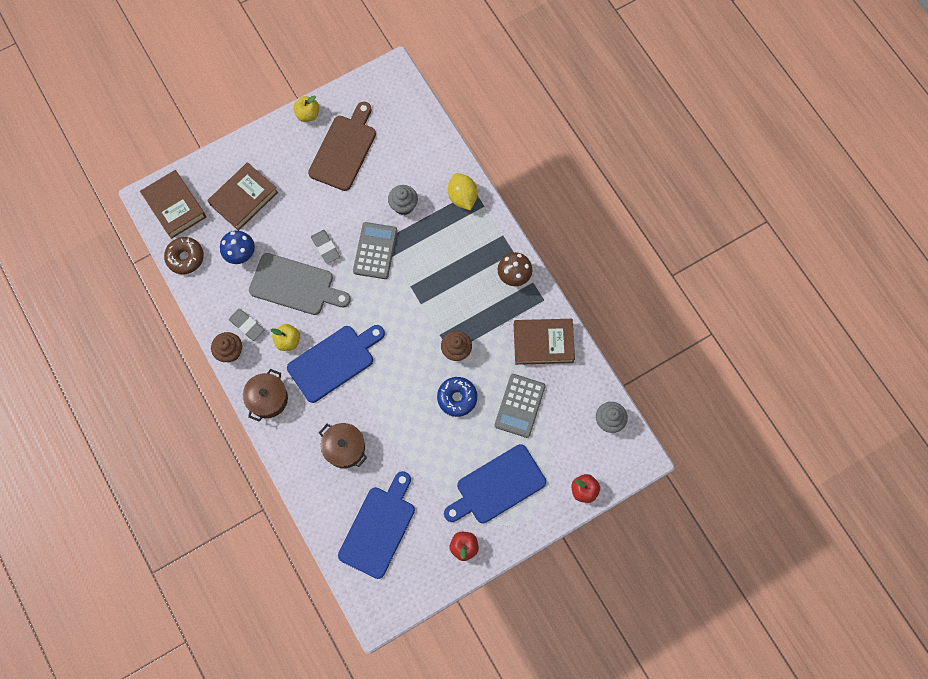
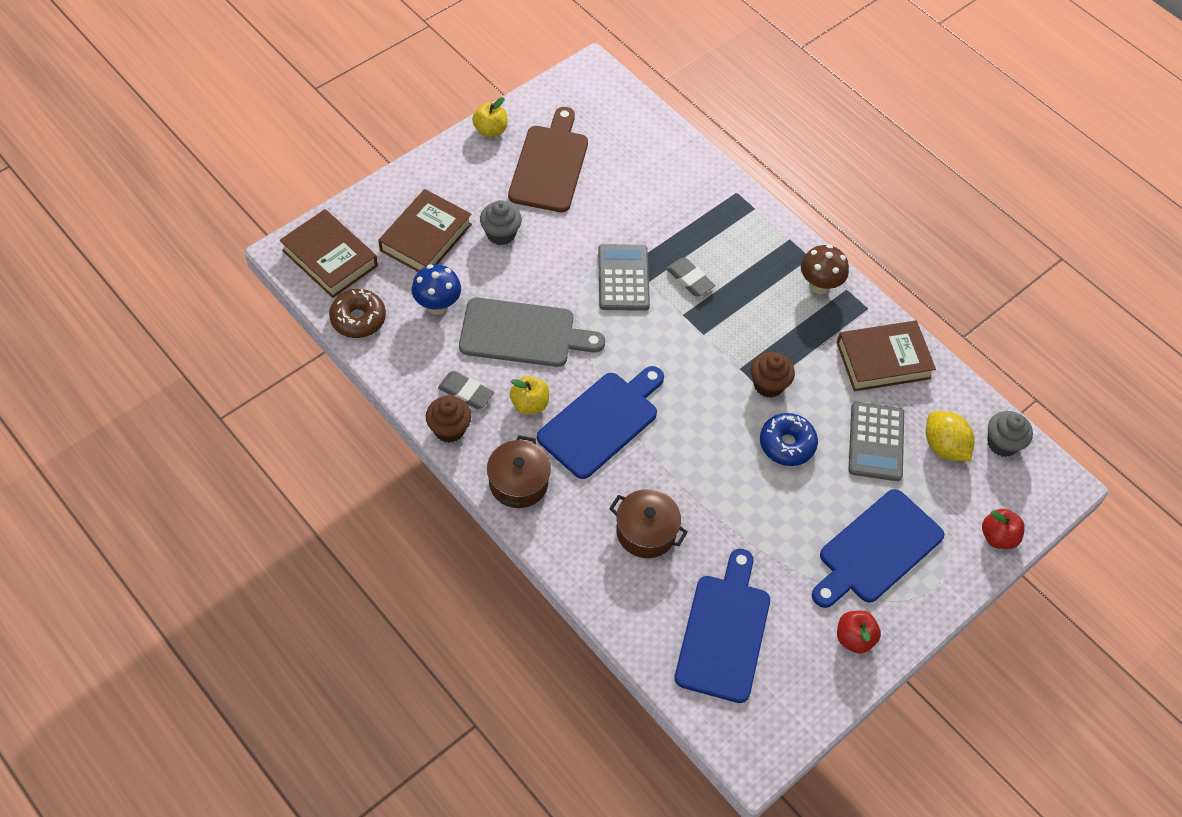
camera: 15 degrees left, 15 degrees down
grey eraser [311,230,340,264] -> grey eraser moved to [666,257,715,297]
grey cupcake [388,185,418,215] -> grey cupcake moved to [480,200,522,245]
yellow lemon [448,173,478,211] -> yellow lemon moved to [926,411,975,462]

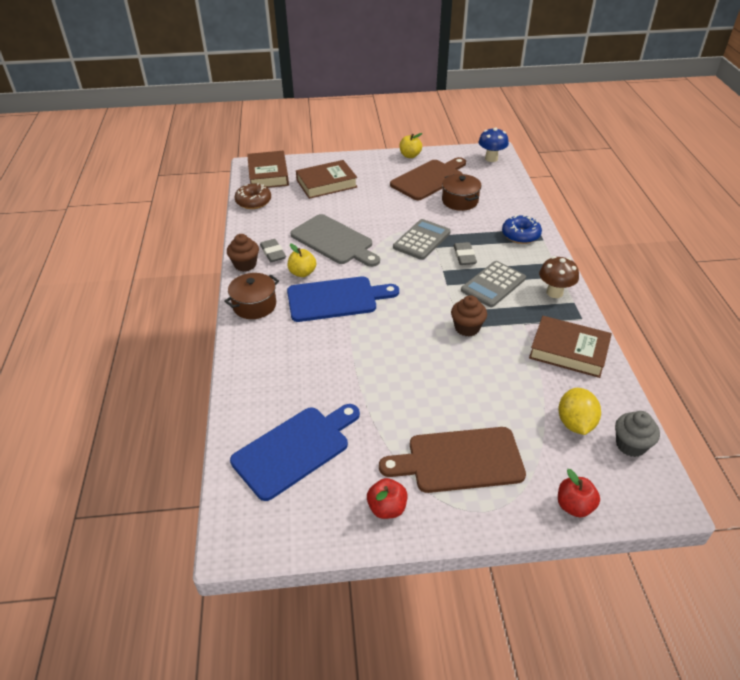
camera: 40 degrees right, 15 degrees down
blue mushroom [412,264,461,315] -> blue mushroom moved to [478,127,509,162]
grey cupcake [480,200,522,245] -> none
brown pot [609,489,688,558] -> brown pot moved to [442,174,481,211]
blue donut [760,413,818,466] -> blue donut moved to [502,215,542,244]
blue cutting board [812,489,944,608] -> brown cutting board [379,427,526,493]
grey calculator [848,402,904,481] -> grey calculator moved to [461,261,526,307]

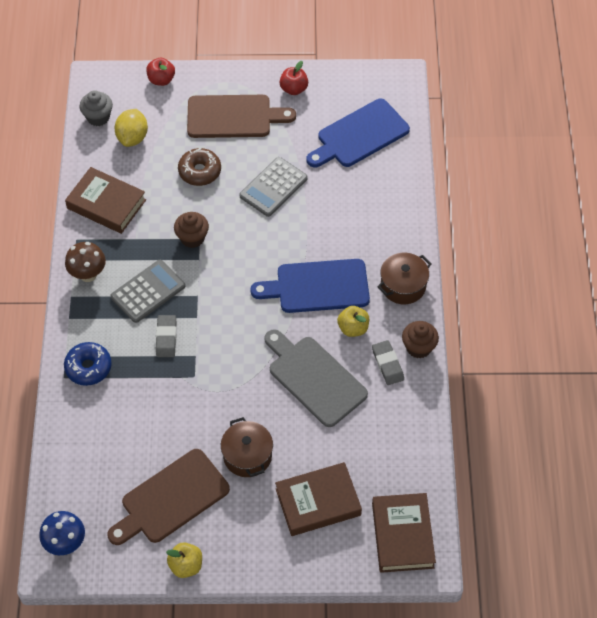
camera: 175 degrees left, 15 degrees up
brown donut [234,183,271,209] -> brown donut moved to [178,148,221,186]
grey calculator [393,219,451,260] -> grey calculator moved to [239,157,308,217]
brown pot [442,174,481,211] -> brown pot moved to [221,417,273,477]

